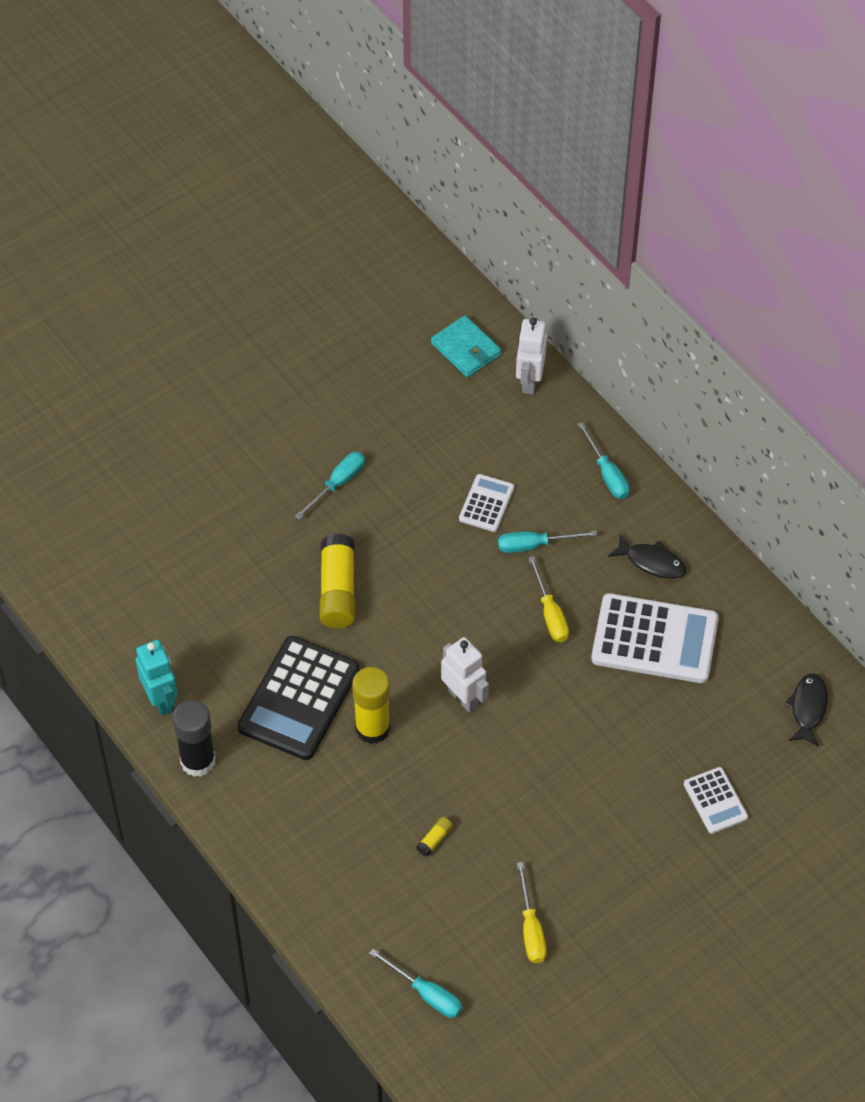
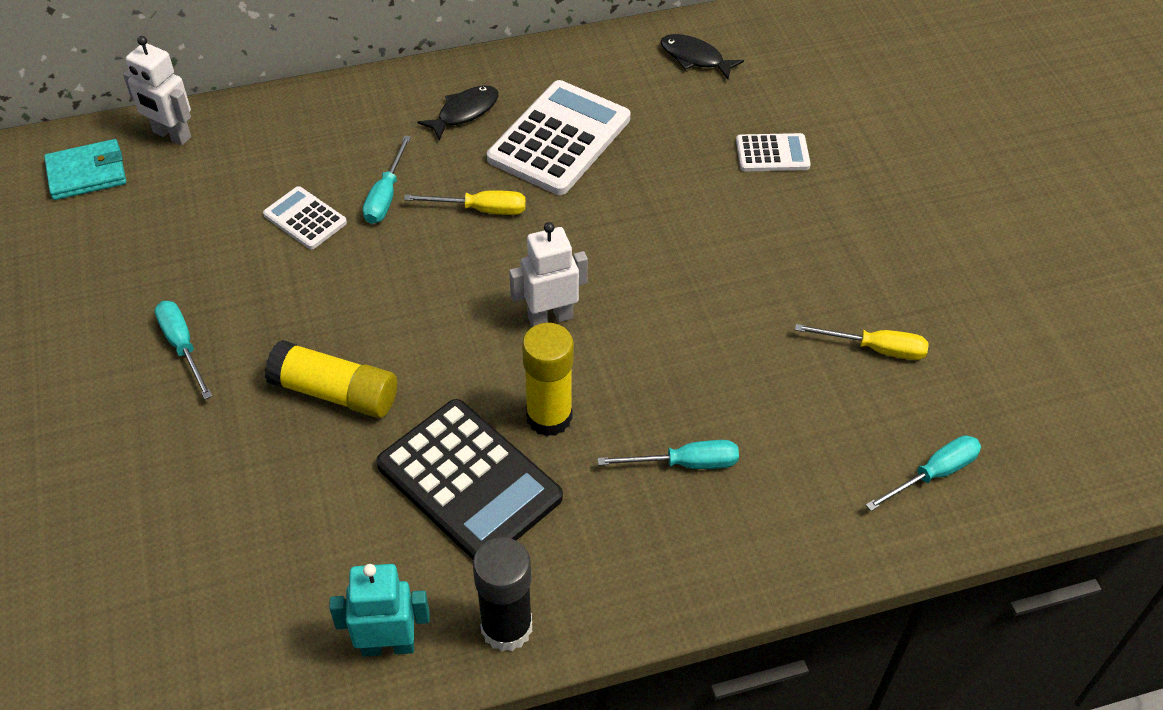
camera: 70 degrees left, 5 degrees down
yellow glue stick [416,817,453,857] -> none
turquoise screwdriver [577,422,630,499] -> turquoise screwdriver moved to [598,440,739,469]

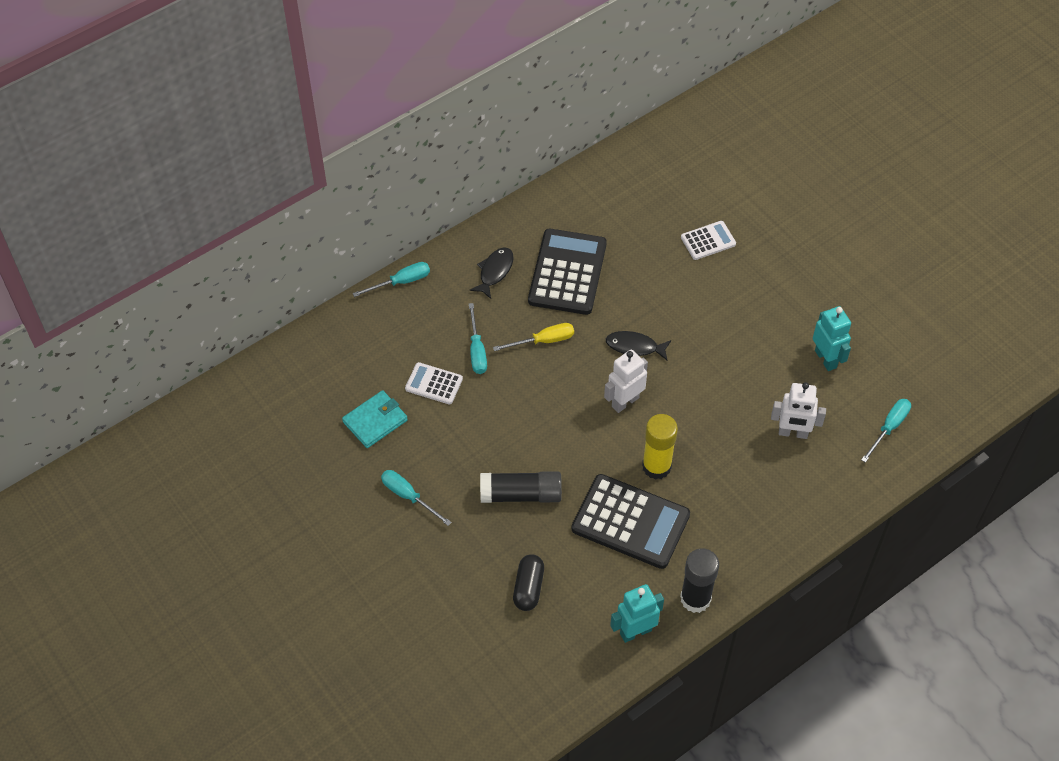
camera: 20 degrees left, 5 degrees up
turquoise wallet [44,139,126,200] -> turquoise wallet moved to [342,390,408,448]
white robot [123,36,191,145] -> white robot moved to [771,382,826,439]
yellow glue stick [265,340,397,418] -> black glue stick [480,471,562,503]
white calculator [487,80,630,195] -> black calculator [528,229,607,315]
turquoise screwdriver [598,440,739,469] -> turquoise screwdriver moved to [353,262,430,297]
black fish [661,34,744,79] -> black fish moved to [606,331,671,361]
yellow screwdriver [795,324,929,360] -> turquoise robot [813,306,851,371]
none -> black capsule [513,554,544,611]

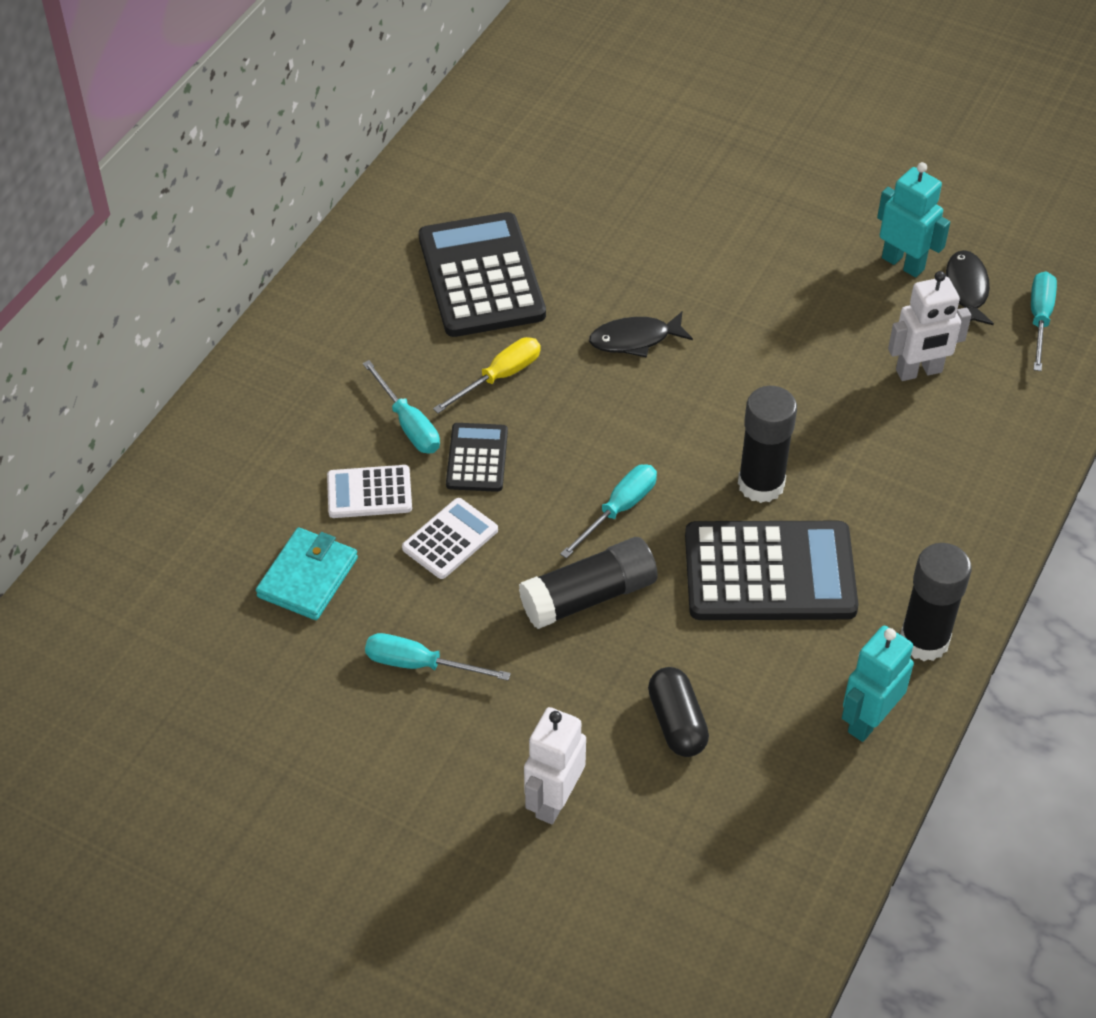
camera: 25 degrees left, 5 degrees down
turquoise screwdriver [353,262,430,297] -> turquoise screwdriver moved to [560,464,657,558]
black fish [470,247,513,299] -> black fish moved to [945,250,994,325]
white robot [604,349,648,413] -> white robot moved to [524,707,586,824]
yellow glue stick [642,414,678,480] -> black glue stick [738,386,797,503]
white calculator [681,221,736,260] -> white calculator moved to [402,498,498,579]
none -> black calculator [446,423,508,492]

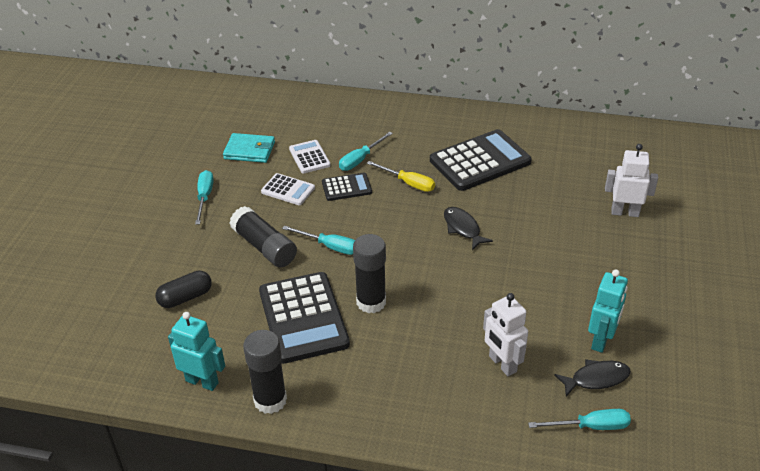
camera: 75 degrees right, 10 degrees down
white robot [524,707,586,824] -> white robot moved to [605,144,658,217]

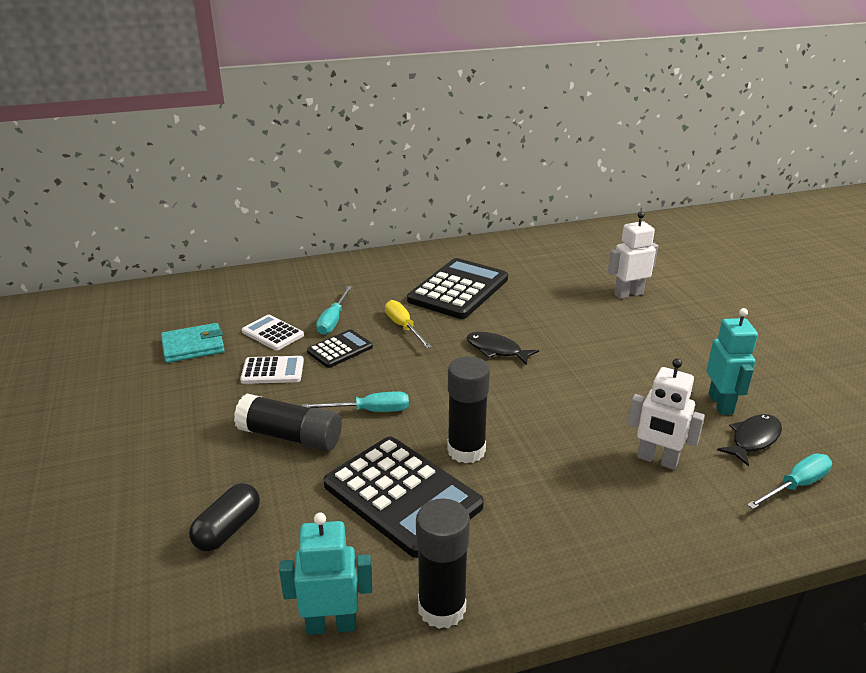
camera: 30 degrees left, 10 degrees down
turquoise screwdriver [195,170,214,225] -> none
yellow screwdriver [367,161,435,192] -> yellow screwdriver turned 120 degrees counterclockwise [385,300,432,348]

